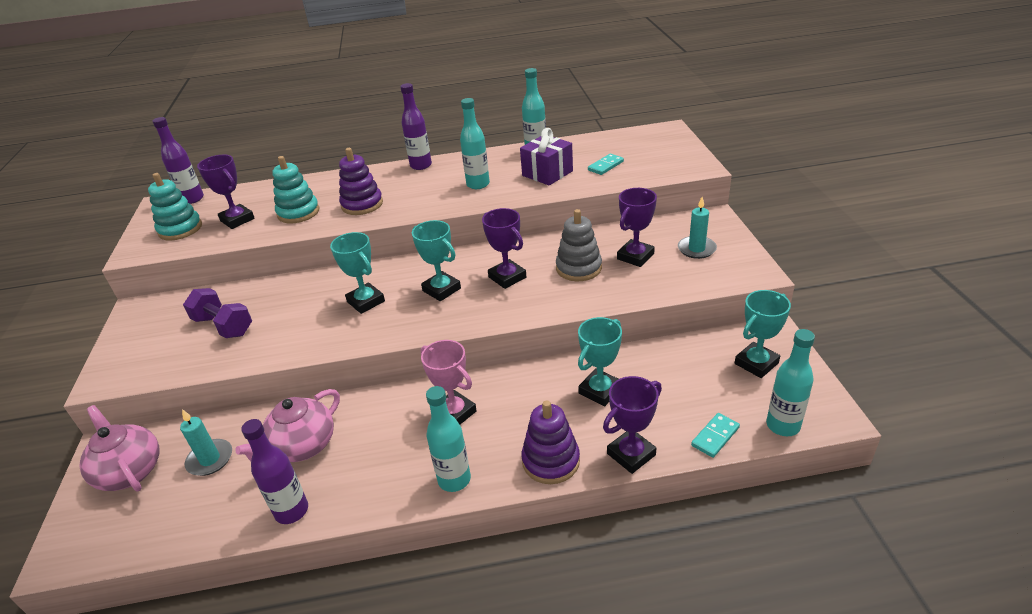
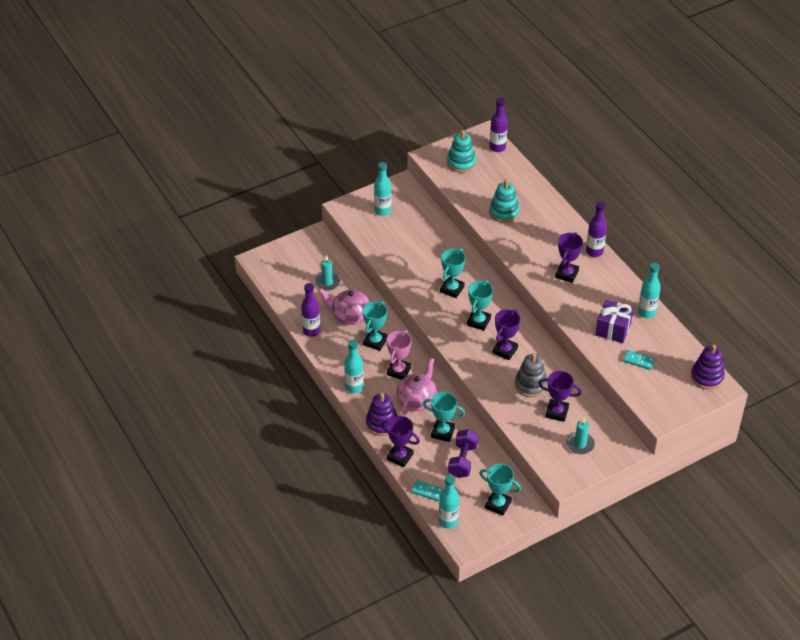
camera: 65 degrees right, 10 degrees up
pink teapot [79,405,159,491] -> pink teapot moved to [397,358,437,415]
purple dumbbell [183,288,252,338] -> purple dumbbell moved to [448,429,478,478]
purple trophy [197,155,255,229] -> purple trophy moved to [555,232,583,283]
purple stacking toy [339,148,383,215] -> purple stacking toy moved to [691,344,725,390]
turquoise bottle [460,98,490,189] -> turquoise bottle moved to [374,162,391,216]
none -> turquoise trophy [363,301,388,351]

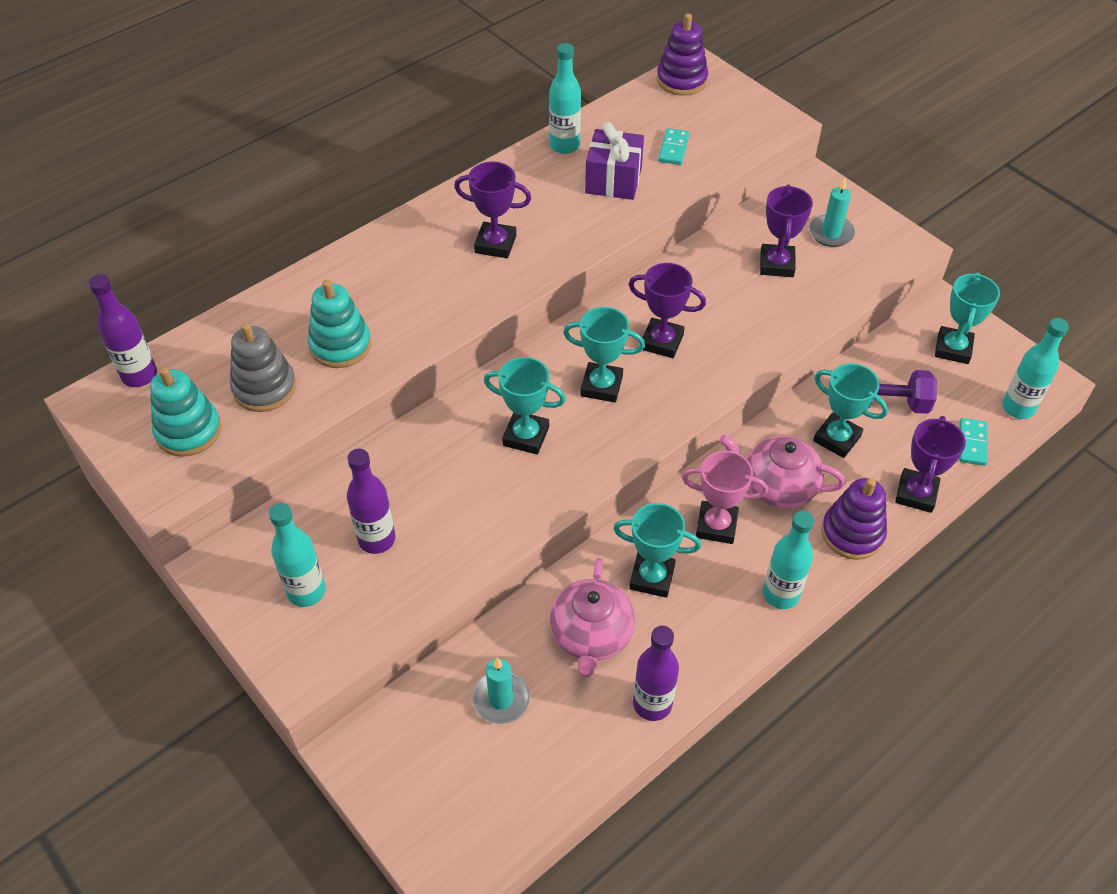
camera: 100 degrees left, 5 degrees up
turquoise trophy [423,392,465,442] -> turquoise trophy turned 60 degrees counterclockwise [813,363,888,458]
grey stacking toy [515,353,547,397] -> grey stacking toy moved to [230,323,296,412]
purple bottle [586,202,607,257] -> purple bottle moved to [347,449,395,554]

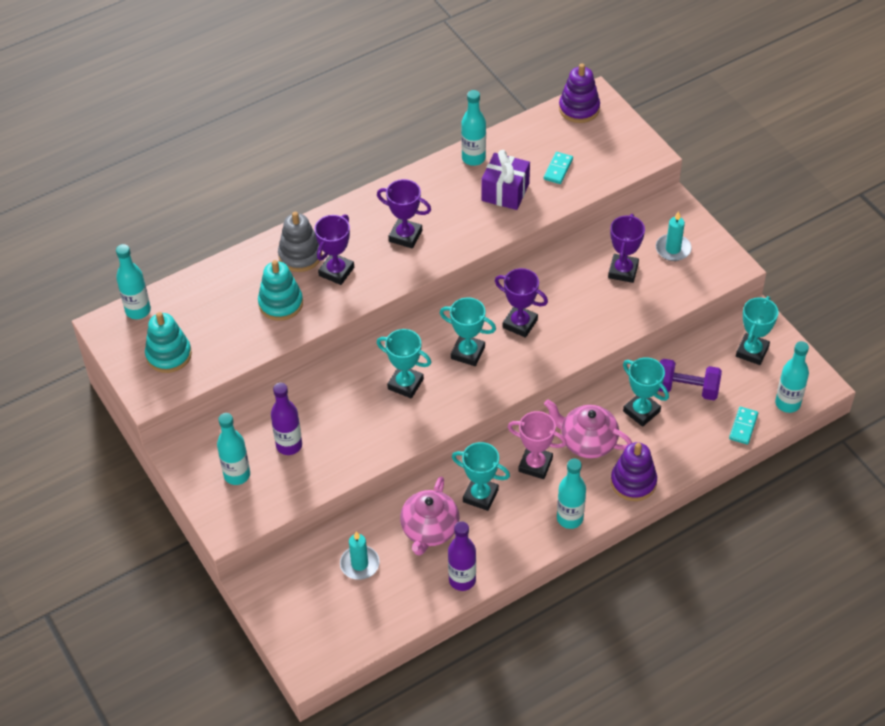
camera: 10 degrees right, 0 degrees up
purple bottle [88,274,157,387] -> turquoise bottle [116,244,151,319]
grey stacking toy [230,323,296,412] -> grey stacking toy moved to [278,212,322,272]
purple trophy [895,416,966,513] -> purple trophy moved to [315,214,354,285]

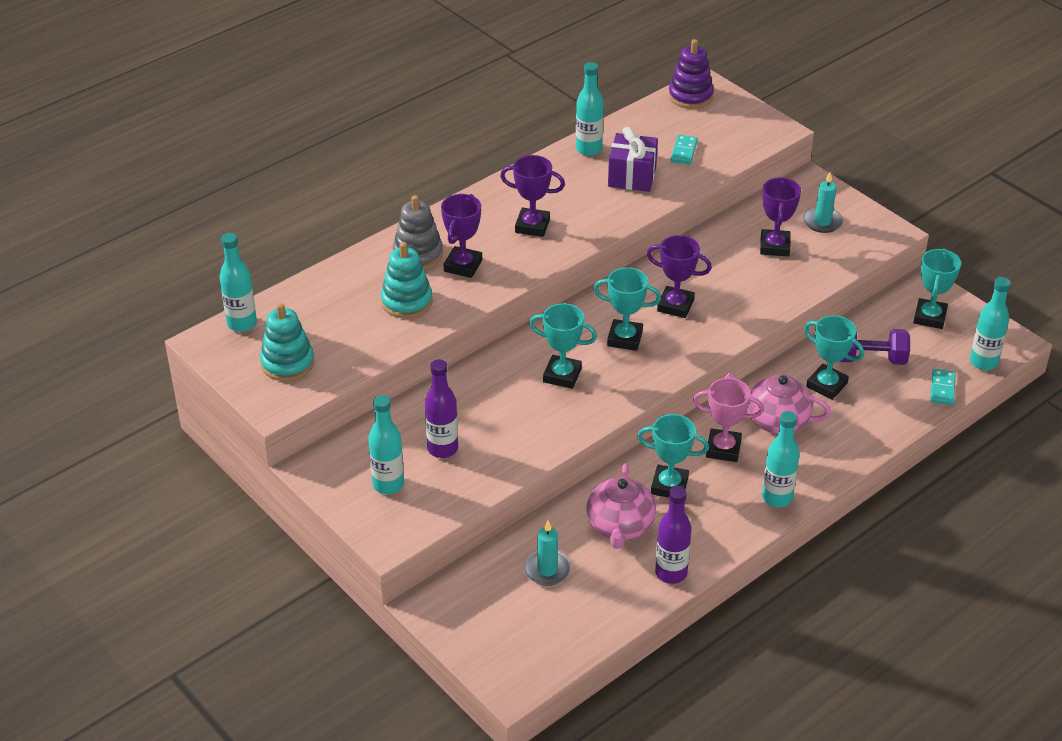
camera: 10 degrees left, 10 degrees down
purple stacking toy [611,442,657,501] -> none

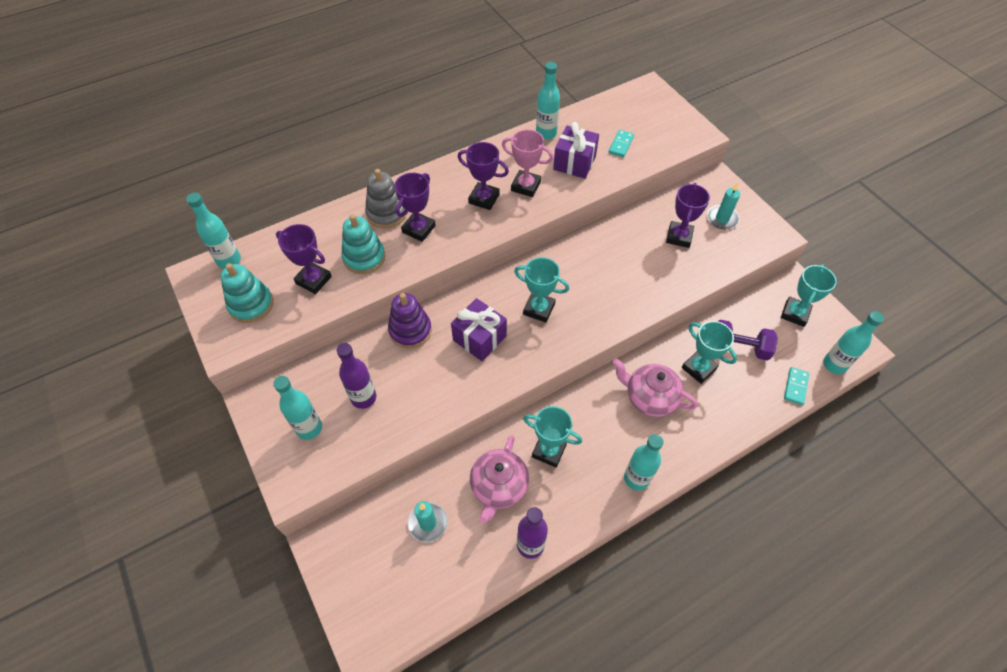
camera: 10 degrees right, 15 degrees up
turquoise trophy [530,303,597,389] -> purple gift [451,298,507,361]
purple trophy [647,235,712,318] -> purple trophy moved to [276,224,332,294]
purple stacking toy [668,39,714,109] -> purple stacking toy moved to [388,293,432,349]
pink trophy [693,378,764,462] -> pink trophy moved to [502,129,553,197]

